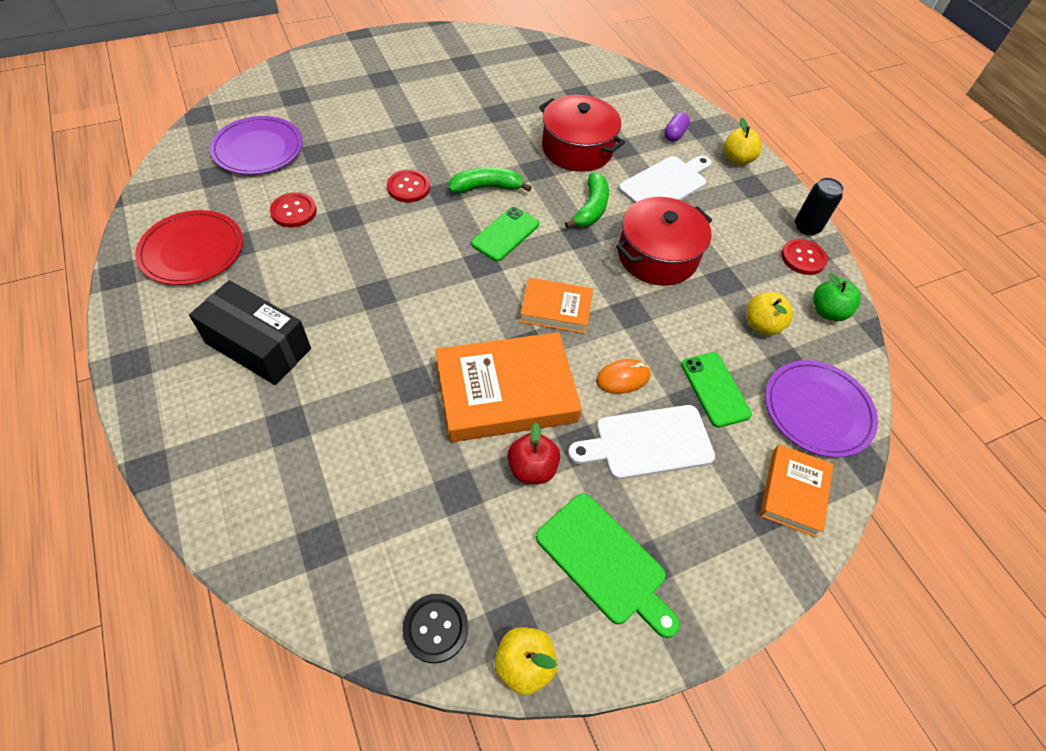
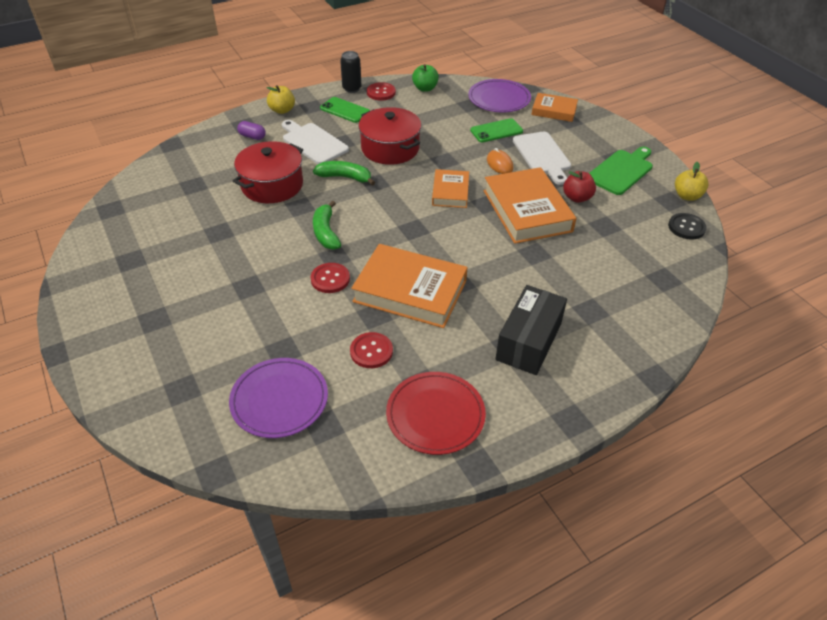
camera: 90 degrees left, 10 degrees down
green phone [471,207,539,261] -> green phone moved to [320,97,370,123]
yellow apple [747,292,793,336] -> none
none -> orange book [351,244,468,328]

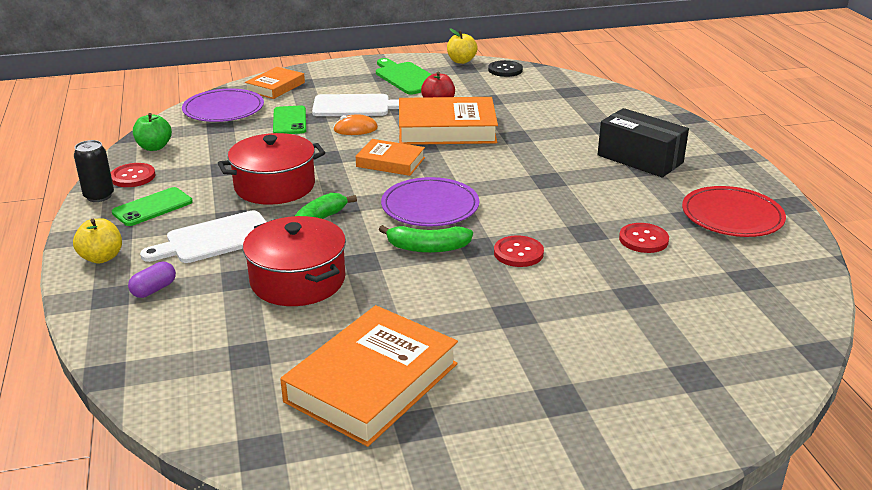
camera: 75 degrees left, 15 degrees down
purple plate [229,358,328,438] -> purple plate moved to [381,177,479,226]
orange book [351,244,468,328] -> orange book moved to [280,305,458,447]

